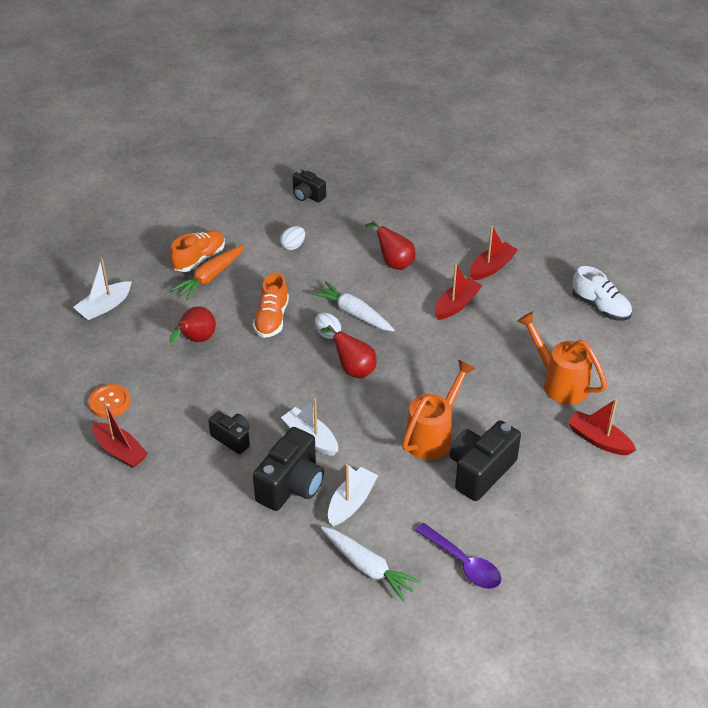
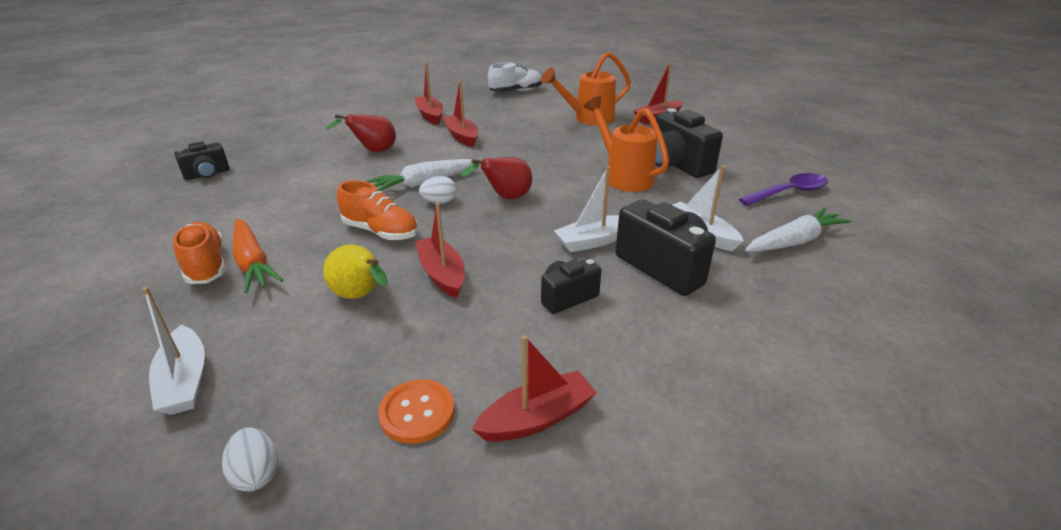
camera: 70 degrees left, 10 degrees down
red pear [169,306,216,343] -> yellow pear [323,245,388,299]
white egg [280,226,305,250] -> white egg moved to [222,427,278,492]
none -> red boat [415,203,465,298]

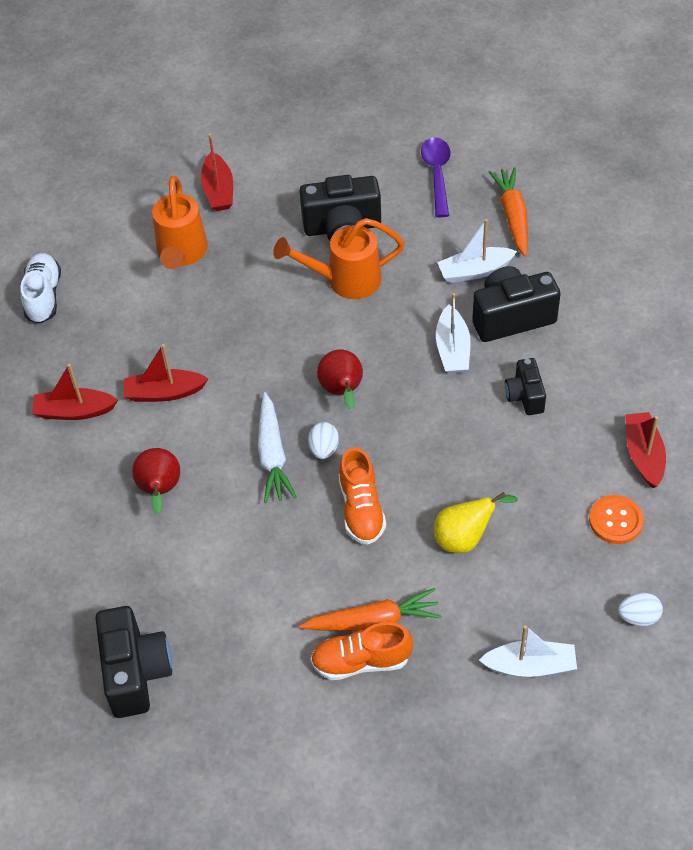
camera: 65 degrees left, 20 degrees up
black camera [174,141,229,180] -> black camera [95,606,172,718], size x1.71
orange shoe [337,180,418,240] -> orange shoe turned 120 degrees clockwise [339,447,386,545]
red boat [415,203,465,298] -> none
white carrot [745,208,851,252] -> orange carrot [488,167,528,256]

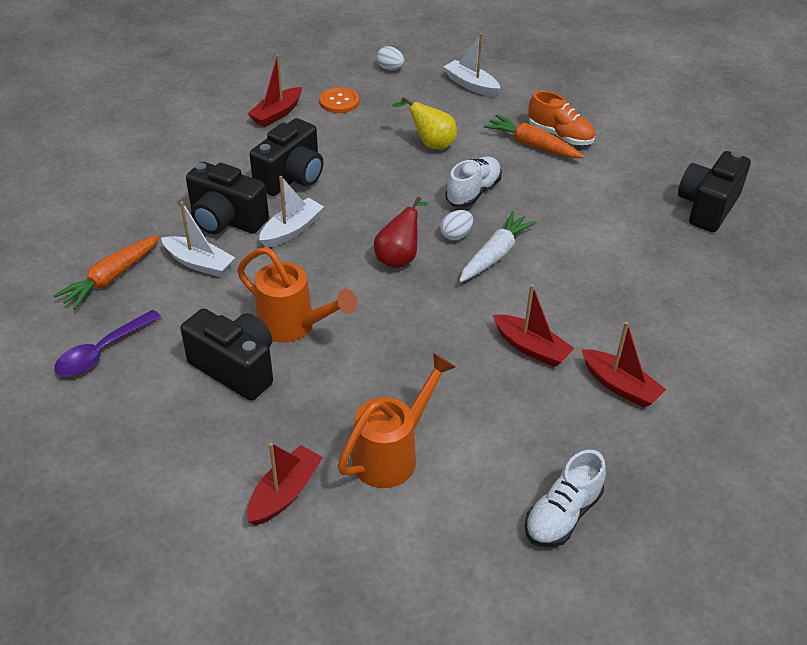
camera: 140 degrees left, 10 degrees down
red pear [132,448,180,514] -> none
orange shoe [339,447,386,545] -> white shoe [446,157,502,207]
black camera [505,358,546,415] -> black camera [249,118,323,196], size x1.71

